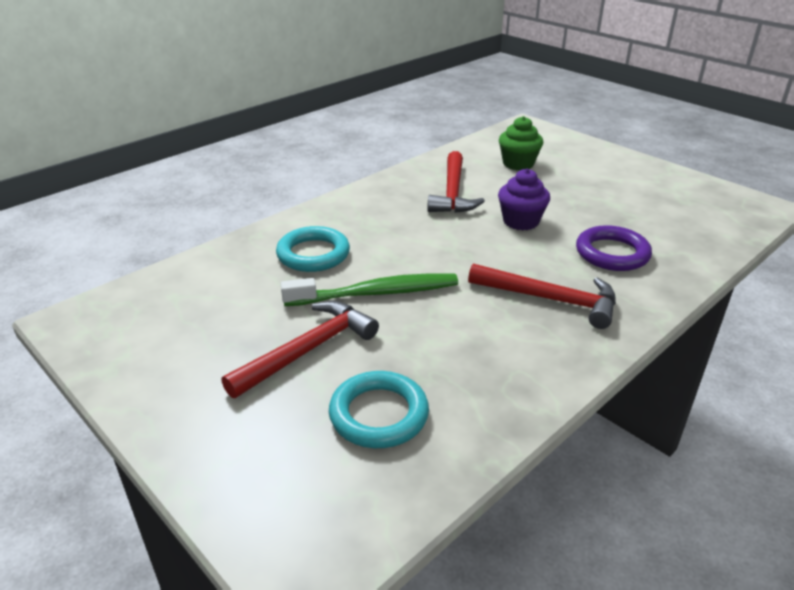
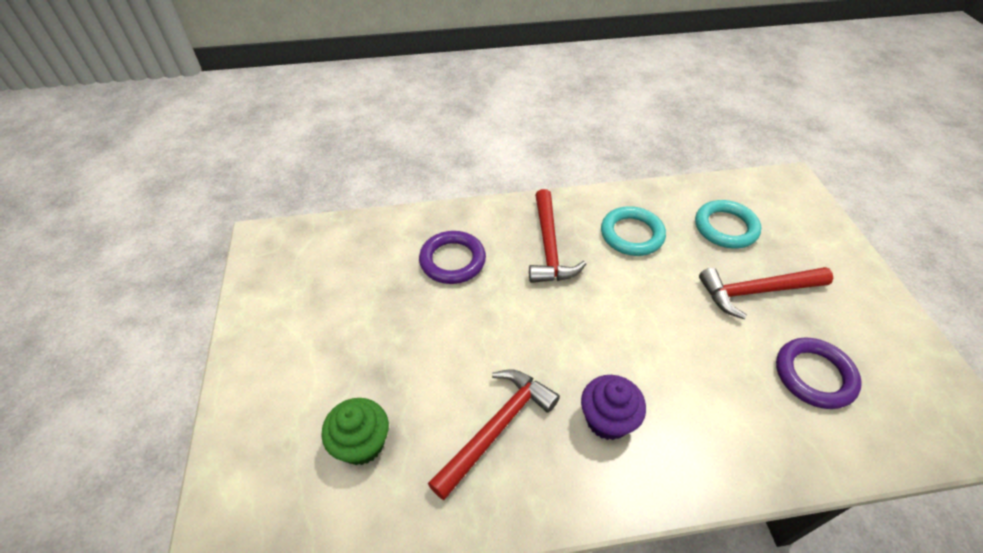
camera: 145 degrees left, 15 degrees up
turquoise ring [276,226,350,272] -> turquoise ring moved to [601,206,666,256]
green toothbrush [281,273,458,306] -> none
red hammer [468,264,616,329] -> red hammer turned 150 degrees counterclockwise [529,189,586,283]
purple cupcake [498,169,550,230] -> purple cupcake moved to [581,375,646,440]
none -> purple ring [776,338,862,409]

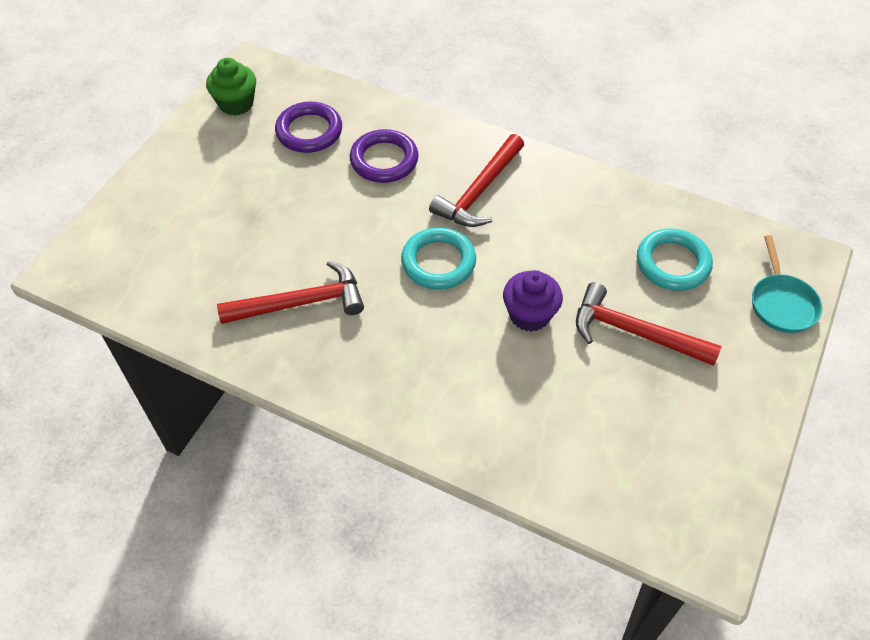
camera: 35 degrees right, 5 degrees up
green cupcake [321,398,389,465] -> green cupcake moved to [206,58,256,116]
purple cupcake [581,375,646,440] -> purple cupcake moved to [503,270,563,332]
turquoise ring [601,206,666,256] -> turquoise ring moved to [401,227,476,289]
purple ring [776,338,862,409] -> purple ring moved to [275,101,342,153]
none -> turquoise pan [752,235,822,333]

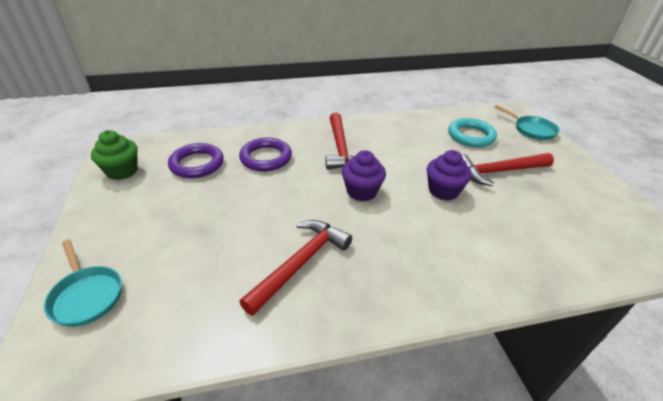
camera: 40 degrees left, 15 degrees down
turquoise ring [401,227,476,289] -> purple cupcake [342,150,386,201]
none -> turquoise pan [44,239,122,327]

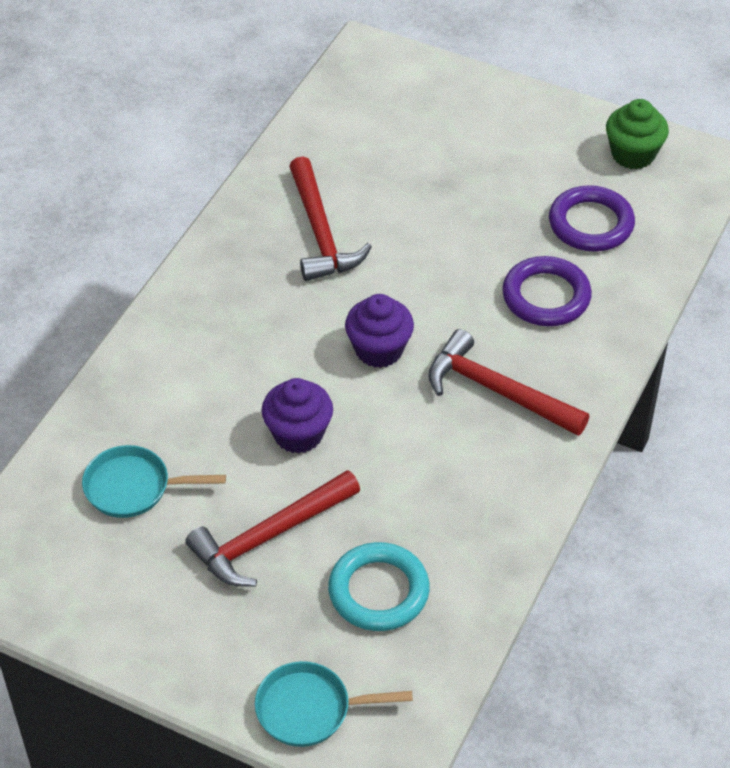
camera: 130 degrees right, 10 degrees up
turquoise pan [44,239,122,327] -> turquoise pan moved to [82,445,226,518]
red hammer [461,153,554,186] -> red hammer turned 150 degrees counterclockwise [185,470,360,587]

